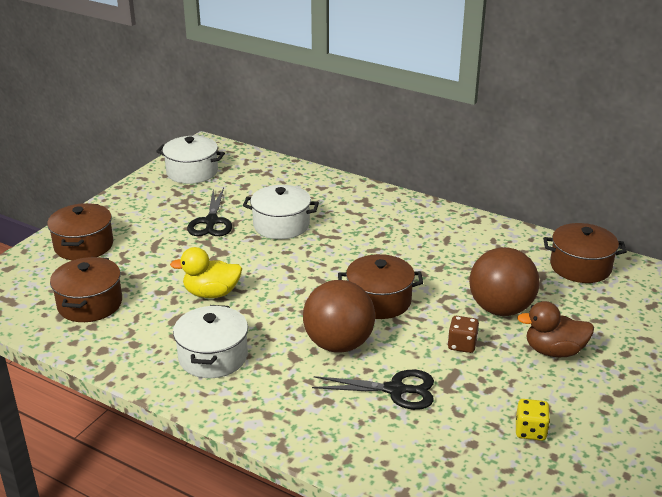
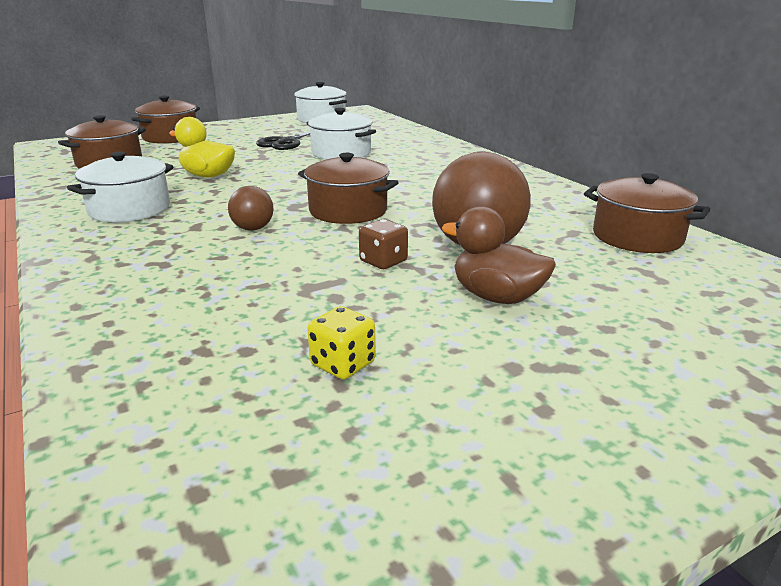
camera: 30 degrees right, 5 degrees down
brown ball [303,280,375,353] -> brown ball [228,186,274,231], size x0.50
black scissors [312,370,434,410] -> none

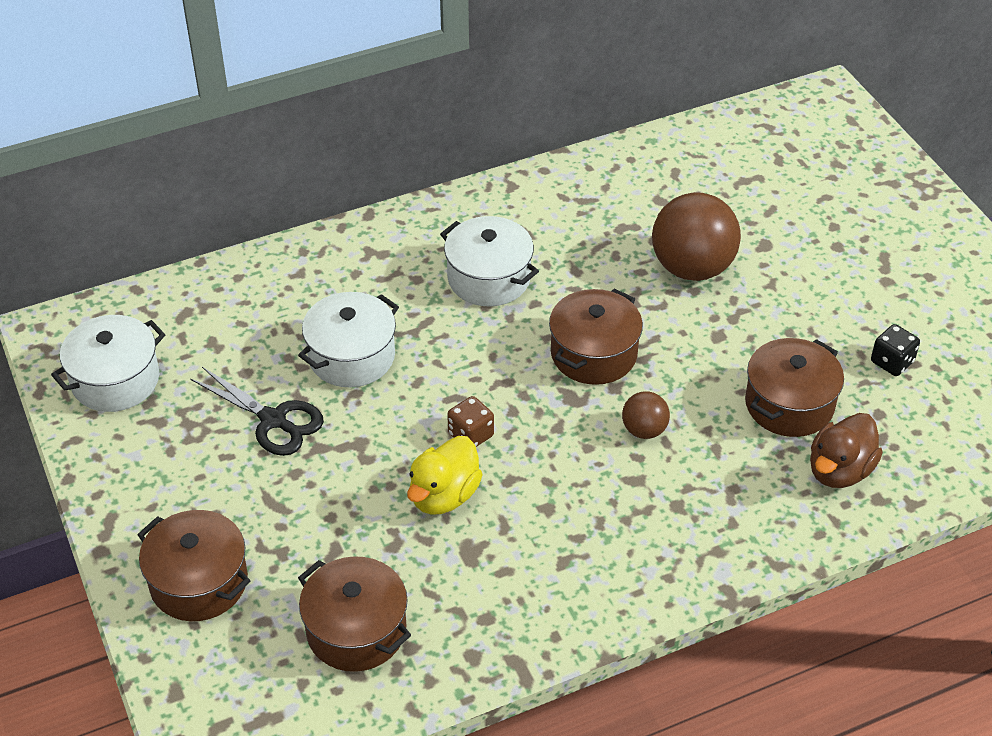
camera: 85 degrees left, 20 degrees up
white pot [67,152,174,222] -> white pot moved to [440,216,539,306]
yellow dice [307,306,376,379] -> black dice [871,324,920,376]
brown dice [359,219,408,269] -> brown dice moved to [447,396,494,447]
brown duck [442,206,556,304] -> brown duck moved to [810,413,883,488]
brown pot [584,173,710,253] -> brown pot moved to [745,338,844,437]

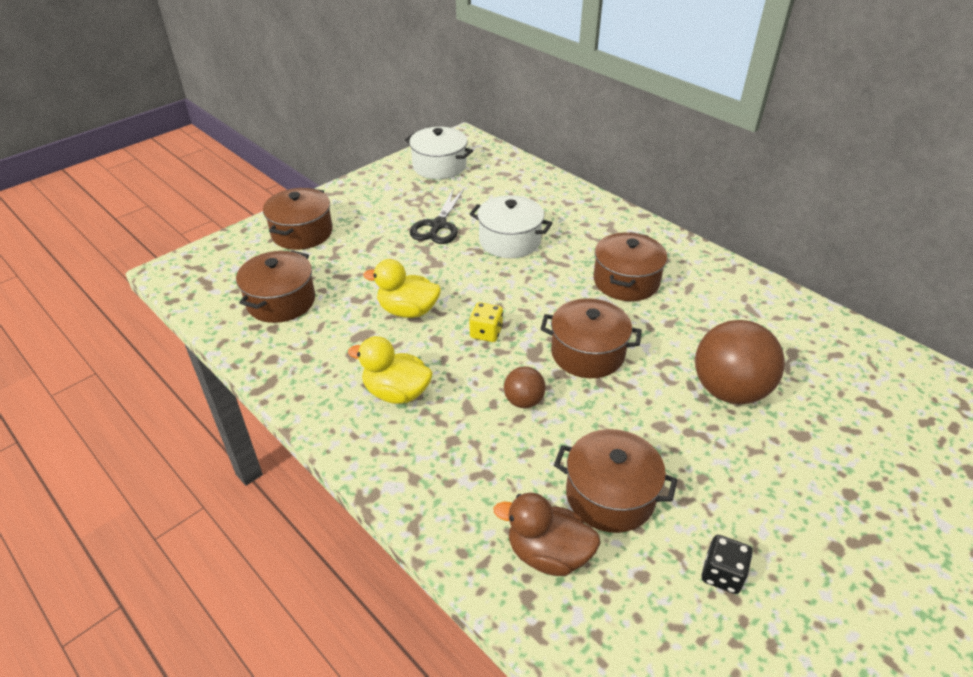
camera: 70 degrees right, 5 degrees down
white pot [440,216,539,306] -> brown pot [593,232,667,301]
brown dice [447,396,494,447] -> none
none -> yellow duck [348,336,433,404]
none -> yellow dice [469,302,503,342]

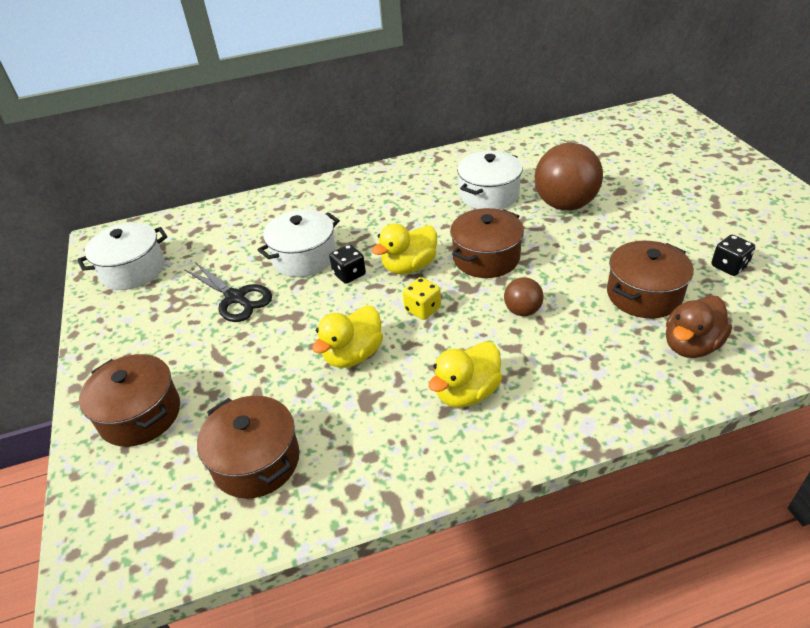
camera: 60 degrees left, 0 degrees up
brown pot [593,232,667,301] -> none
none -> black dice [329,244,366,284]
none -> yellow duck [372,223,437,274]
none -> white pot [457,151,523,210]

